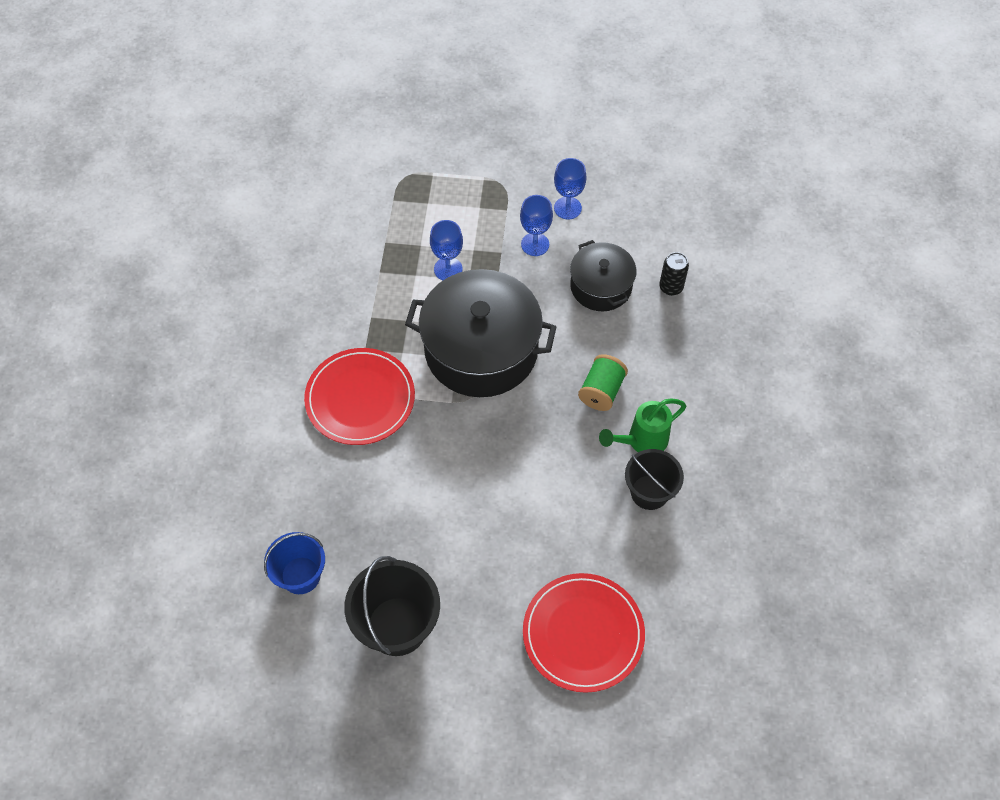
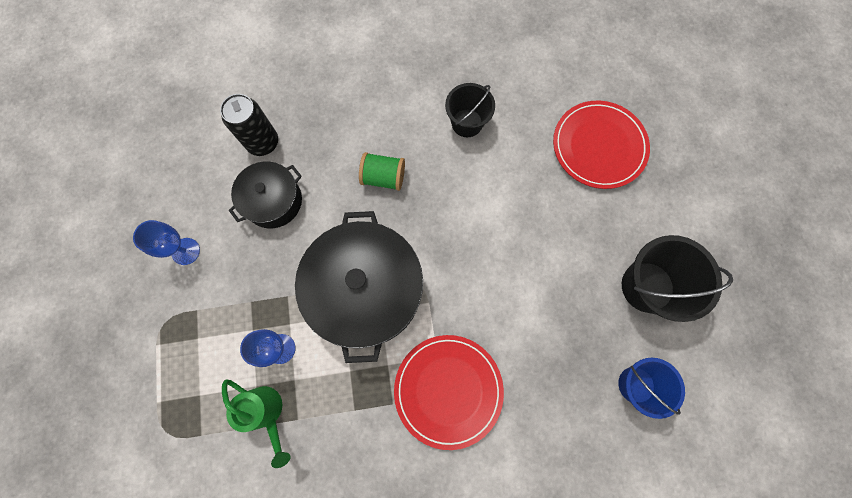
camera: 105 degrees left, 15 degrees up
blue goblet [520,195,553,256] -> none
green watering can [599,398,686,452] -> green watering can moved to [222,379,291,468]
black can [659,252,689,296] -> black can [220,94,278,156], size x1.53

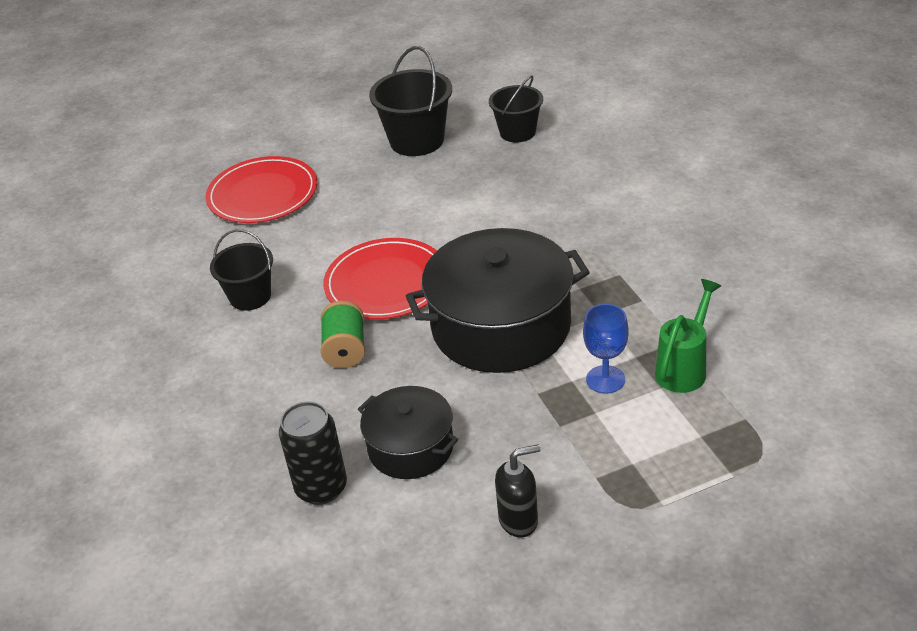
camera: 100 degrees left, 35 degrees down
blue goblet [133,220,200,265] -> black soap dispenser [495,444,540,537]
red plate [394,335,504,450] -> red plate moved to [323,238,437,319]
blue bucket [618,358,685,419] -> black bucket [489,75,543,143]

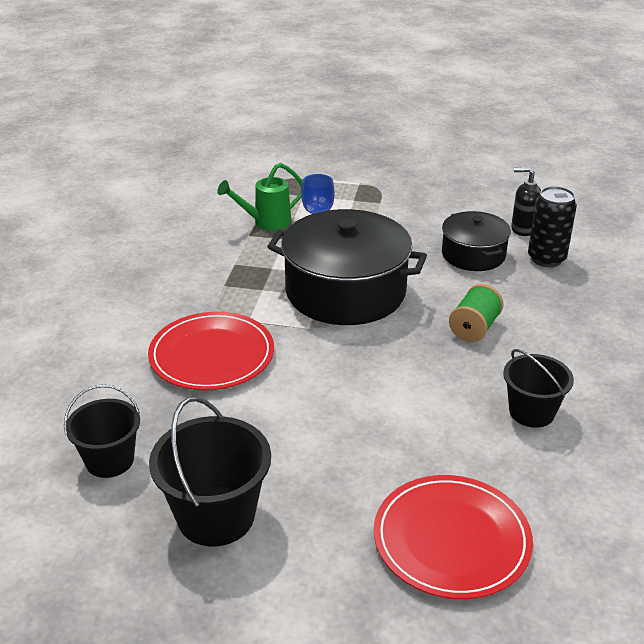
camera: 150 degrees left, 5 degrees down
red plate [323,238,437,319] -> red plate moved to [148,312,274,390]
black soap dispenser [495,444,540,537] -> black soap dispenser moved to [511,167,541,236]

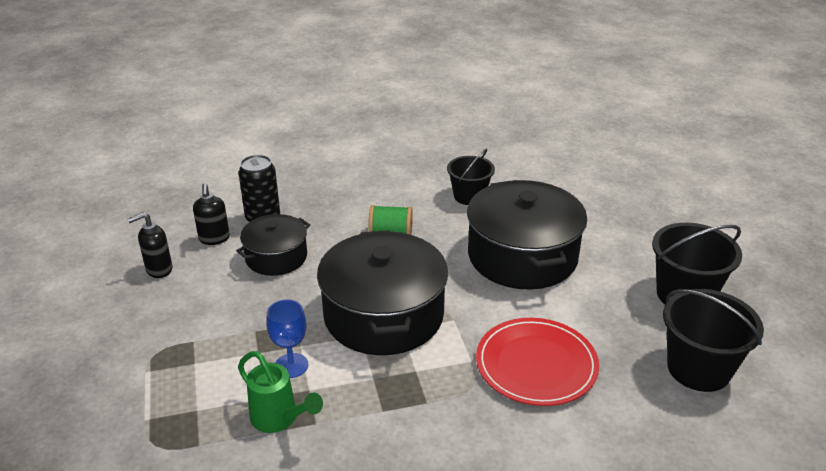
camera: 115 degrees left, 0 degrees up
black bucket [64,384,140,478] -> black bucket [663,289,764,392], size x1.52
red plate [374,475,533,599] -> none
none -> black soap dispenser [128,212,172,278]
none -> black pot [467,180,587,289]

